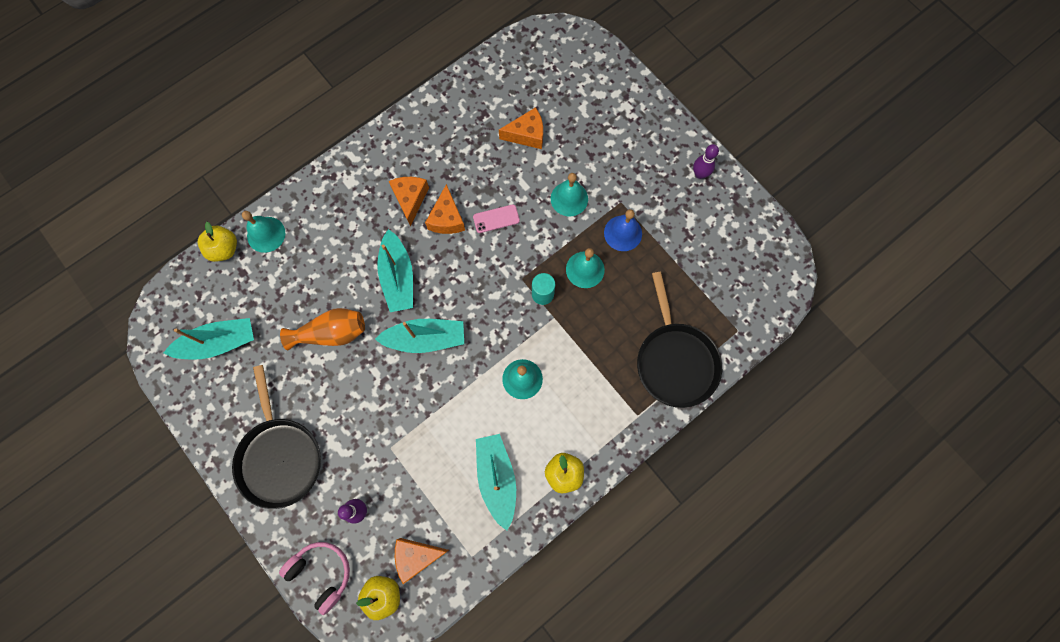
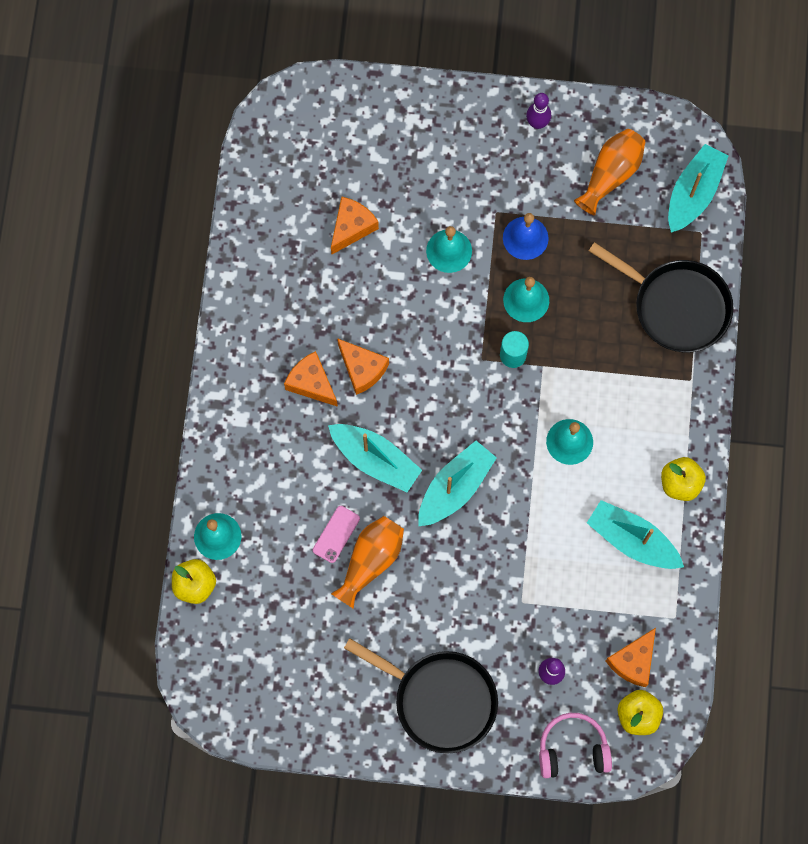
camera: 45 degrees left, 0 degrees up
turquoise boat [164,318,254,360] -> turquoise boat moved to [668,144,728,233]
pink phone [473,204,520,233] -> pink phone moved to [313,506,360,563]
none -> orange vase [574,129,645,215]

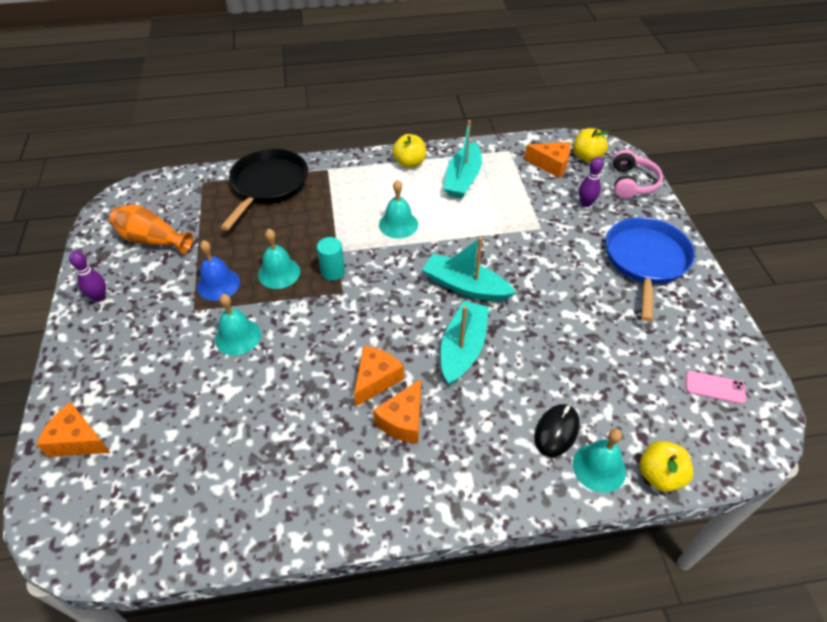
camera: 105 degrees left, 25 degrees down
pink phone [313,506,360,563] -> pink phone moved to [686,371,746,404]
orange cheese [331,197,379,254] -> orange cheese moved to [36,402,110,457]
orange vase [331,516,404,609] -> none
black pan [344,638,498,754] -> blue pan [606,217,695,322]
pink headphones [539,713,612,778] -> pink headphones turned 150 degrees counterclockwise [613,149,663,199]
turquoise boat [668,144,728,233] -> none
none -> black mouse [535,404,580,457]

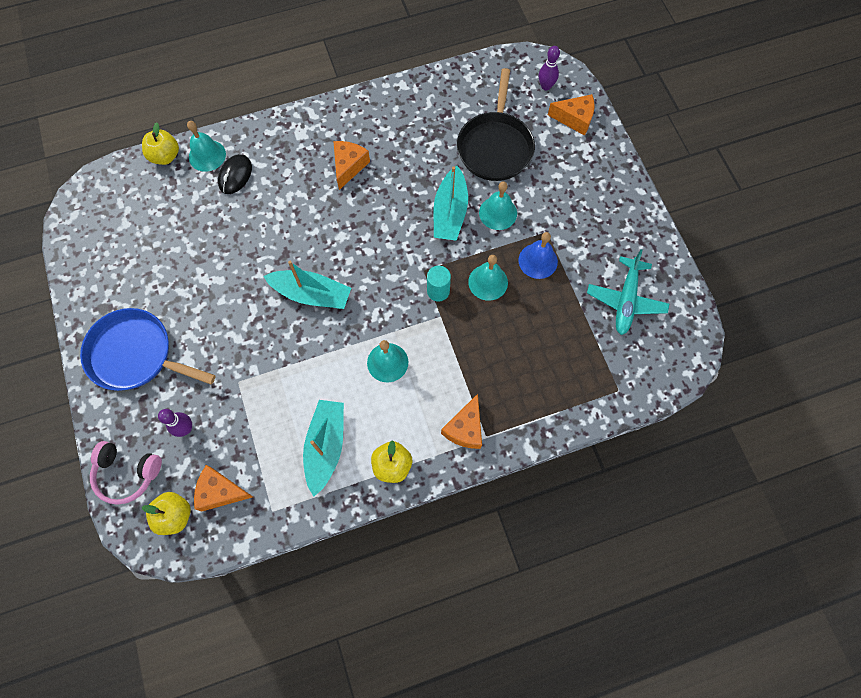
camera: 170 degrees right, 20 degrees up
purple bowling pin [69,251,106,302] -> purple bowling pin moved to [539,46,560,90]
orange vase [109,205,193,254] -> turquoise plane [587,249,669,335]
black pan [220,148,308,231] -> black pan moved to [457,68,535,181]
orange cheese [354,346,404,407] -> orange cheese moved to [441,394,482,449]
turquoise boat [441,301,489,385] -> turquoise boat moved to [434,166,468,241]
blue pan [606,217,695,322] -> blue pan turned 105 degrees clockwise [80,308,216,391]
pink headphones [613,149,663,199] -> pink headphones turned 75 degrees counterclockwise [90,441,162,505]
pink phone [686,371,746,404] -> none

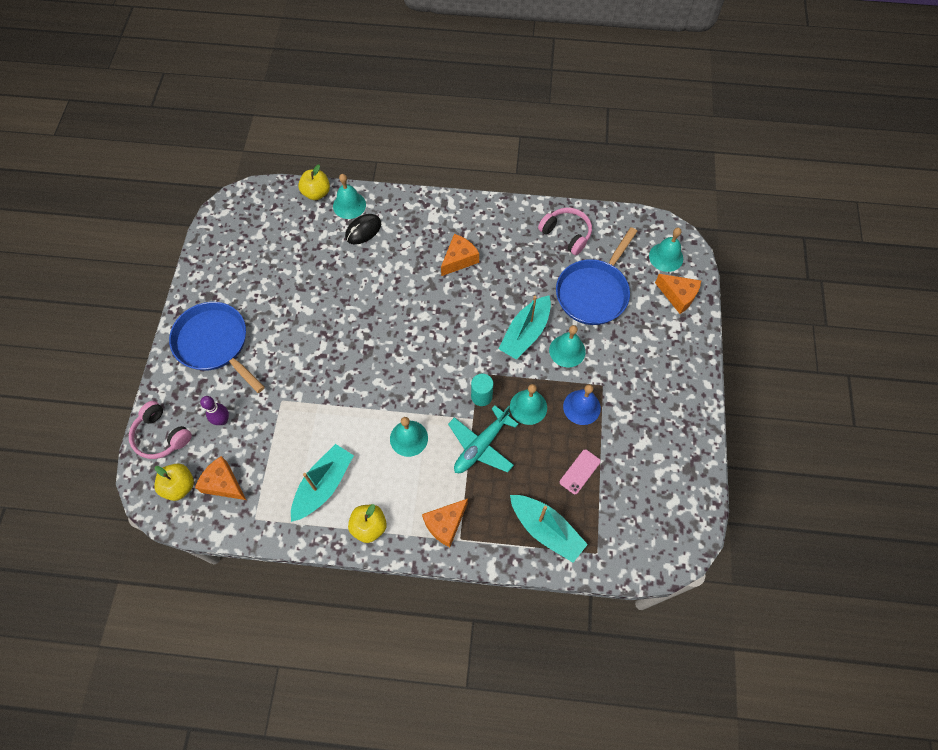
camera: 25 degrees right, 5 degrees down
turquoise boat [263,261,351,309] -> turquoise boat moved to [510,495,588,562]
black pan [457,68,535,181] -> blue pan [556,227,637,325]
purple bowling pin [539,46,560,90] -> turquoise bell [649,228,683,272]
turquoise plane [587,249,669,335] -> turquoise plane moved to [448,405,518,473]
none -> pink headphones [538,208,592,255]
none -> pink phone [560,449,601,494]

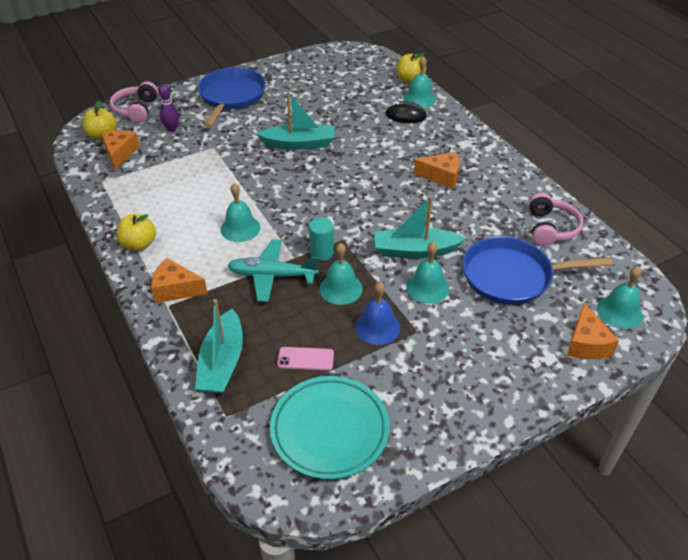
camera: 55 degrees right, 20 degrees down
turquoise boat [291,444,354,522] -> turquoise boat moved to [257,92,335,150]
none -> turquoise plate [270,376,390,479]

